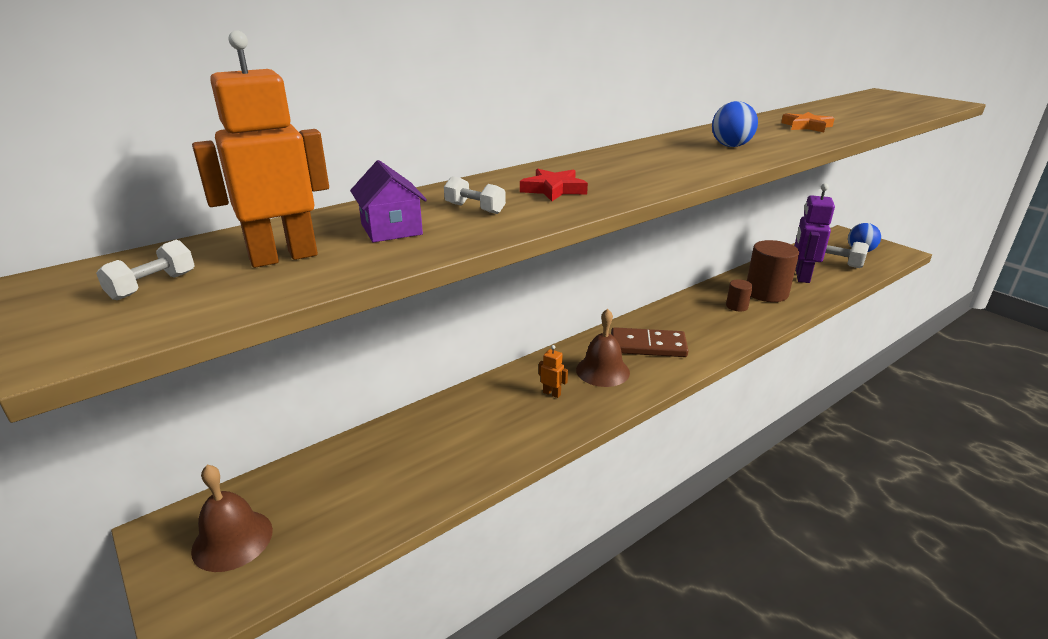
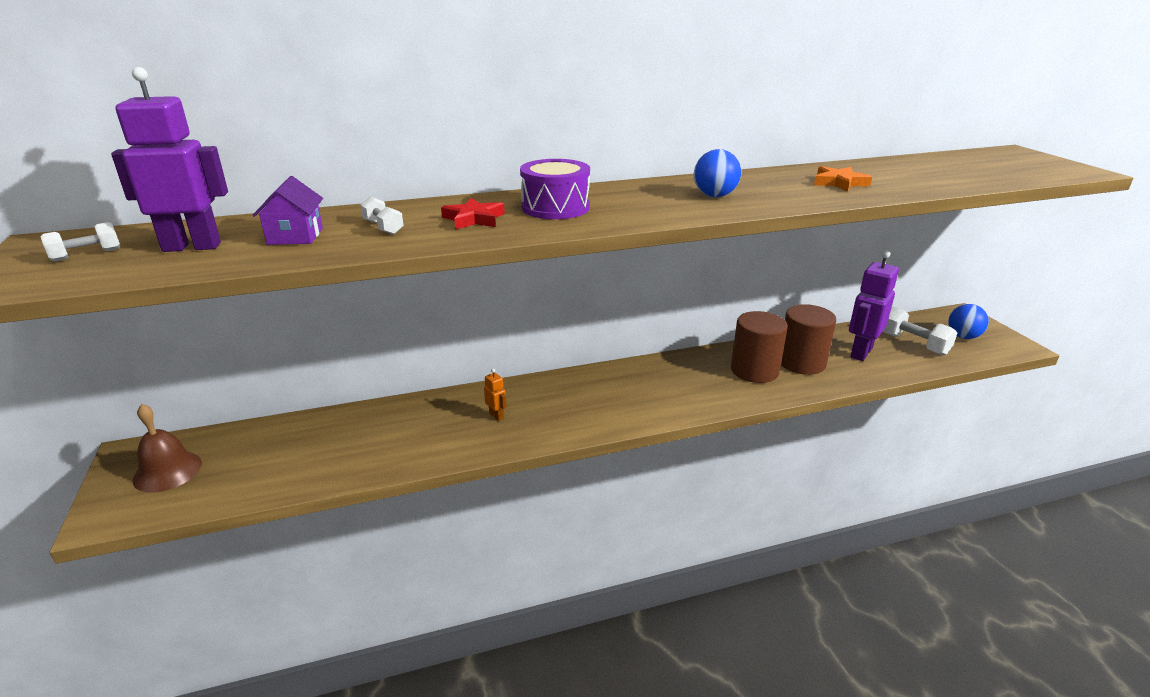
camera: 20 degrees right, 0 degrees up
orange robot [192,30,329,268] -> purple robot [111,67,228,252]
brown bell [576,309,630,387] -> none
brown domino [611,327,688,357] -> none
brown cylinder [726,279,753,311] -> brown cylinder [731,311,788,383], size x2.01
none -> purple drum [520,159,590,219]

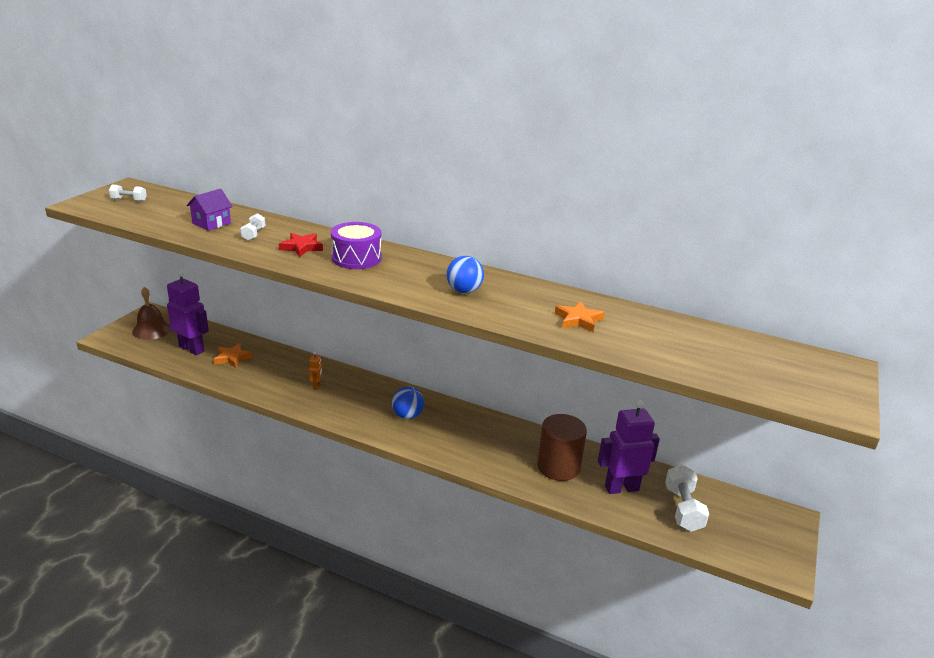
camera: 40 degrees right, 0 degrees up
purple robot [111,67,228,252] -> purple robot moved to [167,270,209,355]
brown cylinder [731,311,788,383] -> none
blue ball [948,304,989,339] -> blue ball moved to [392,387,424,419]
none -> orange star [214,343,252,368]

